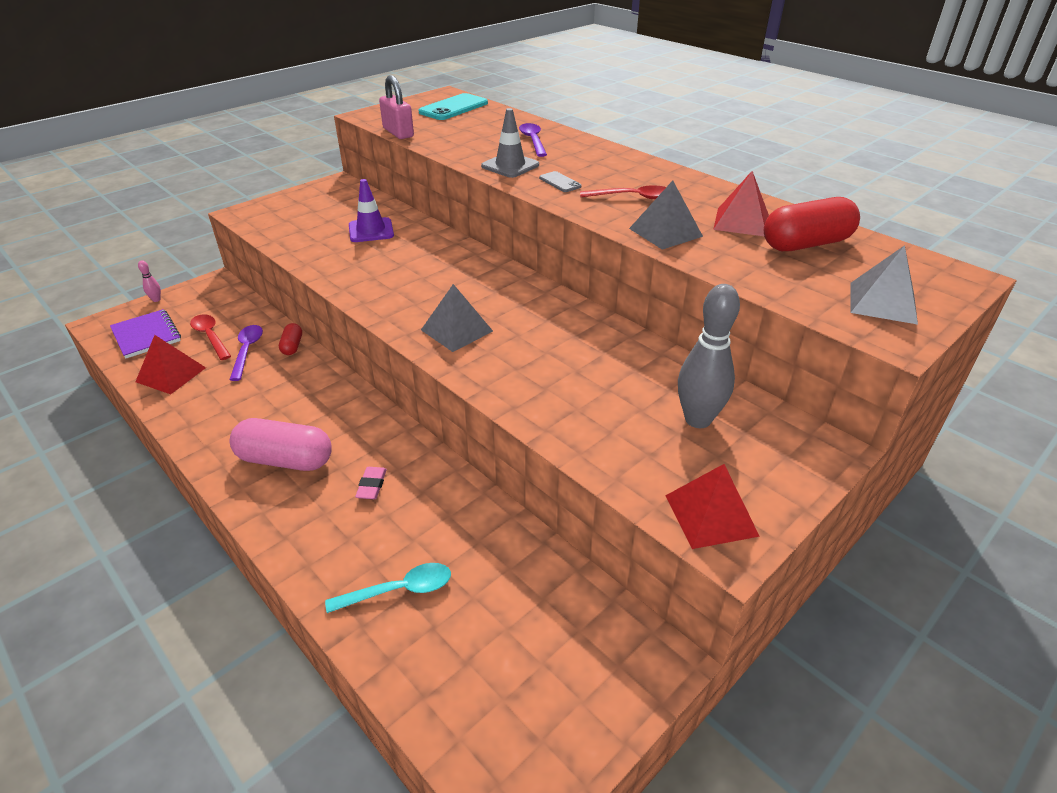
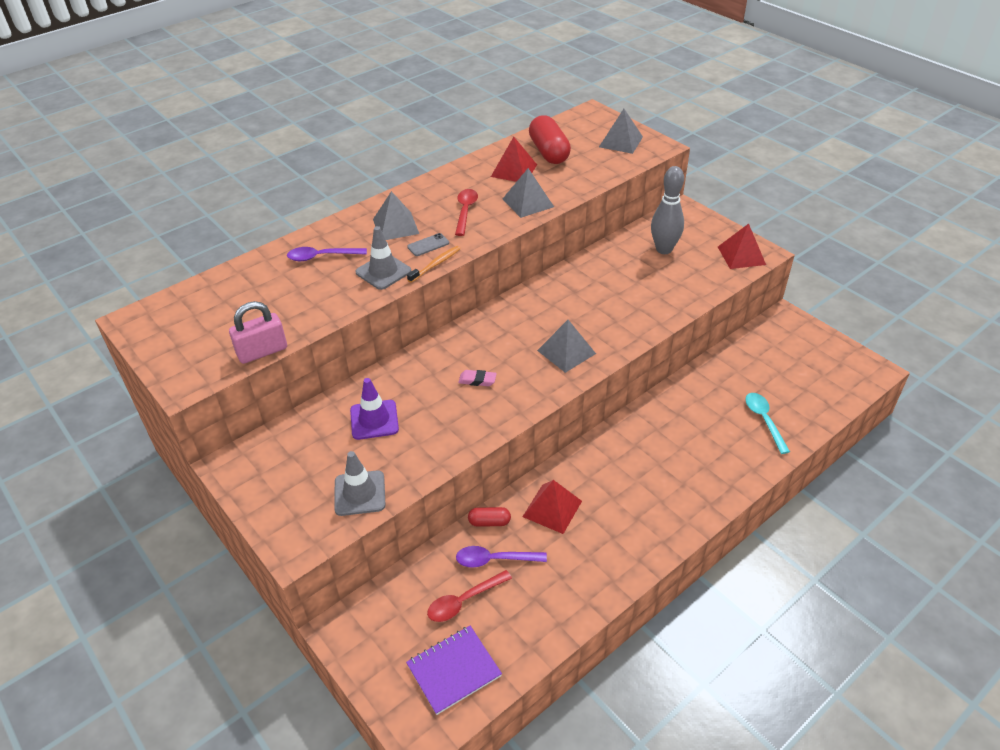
camera: 85 degrees left, 5 degrees up
red pyramid [136,335,206,394] -> red pyramid moved to [523,480,582,534]
pink bowling pin [138,261,161,302] -> none
pink capsule [230,418,332,471] -> none
pink eraser [355,467,387,499] -> pink eraser moved to [458,370,497,386]
turquoise phone [419,93,488,120] -> none
none -> grey traffic cone [334,451,386,516]
none -> grey pyramid [373,191,419,240]
none -> orange toothbrush [407,246,461,283]

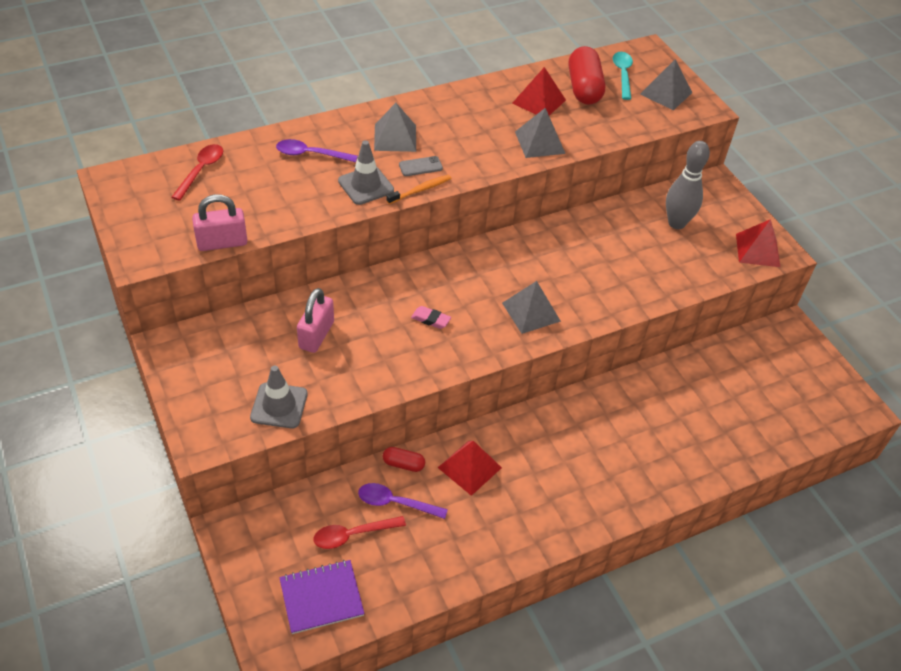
camera: 10 degrees right, 5 degrees up
purple traffic cone [350,378,399,440] -> pink padlock [297,288,334,353]
red spoon [455,189,478,236] -> red spoon moved to [172,144,223,201]
turquoise spoon [745,393,790,454] -> turquoise spoon moved to [613,52,633,100]

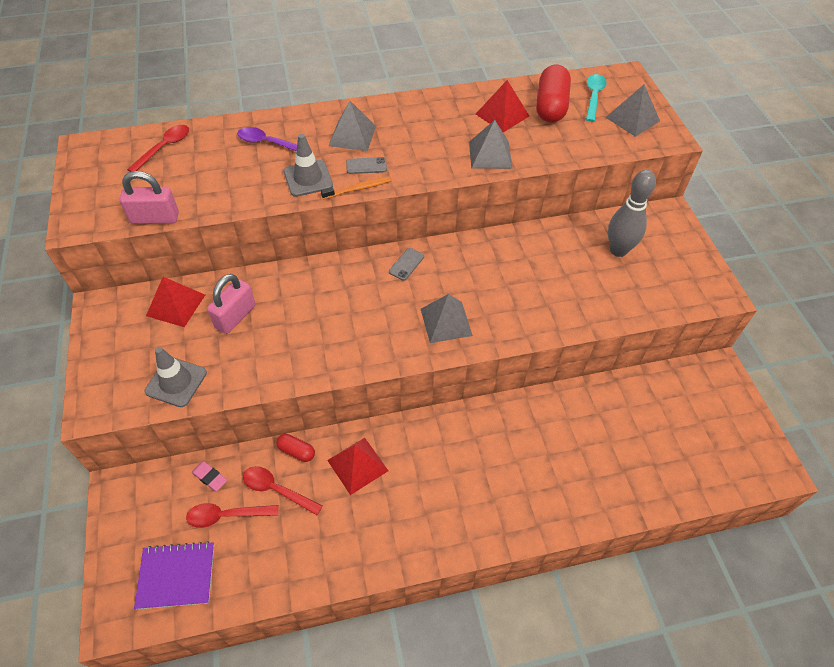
camera: 15 degrees right, 5 degrees up
purple spoon [358,483,448,519] -> red spoon [243,466,323,515]
pink eraser [411,306,451,329] -> pink eraser moved to [192,461,227,491]
red pyramid [736,219,780,267] -> red pyramid moved to [146,277,205,327]
none -> grey phone [389,248,424,281]

